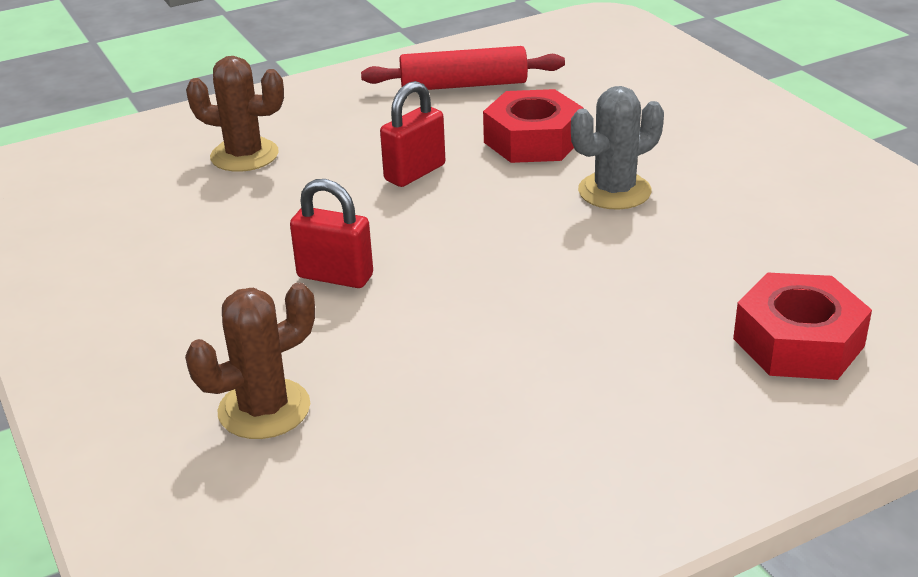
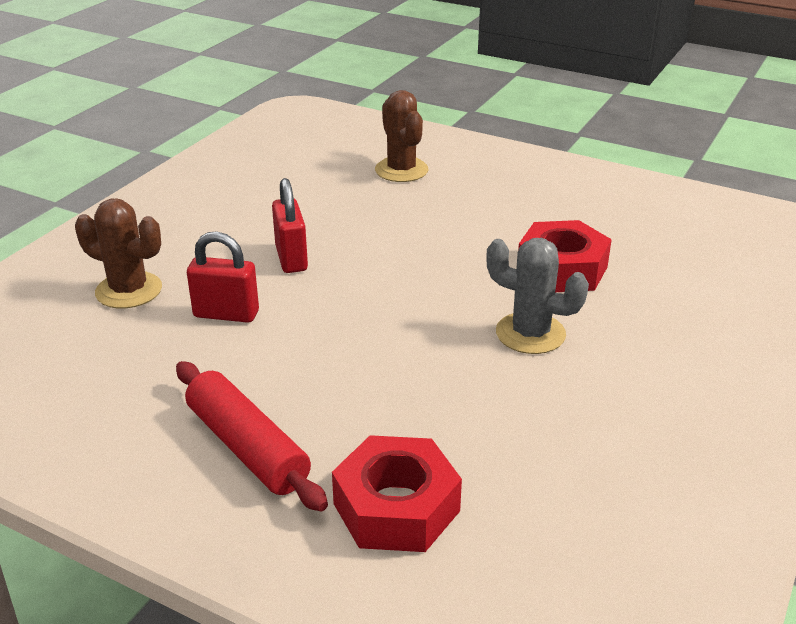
camera: 55 degrees right, 0 degrees up
red rolling pin [361,46,565,90] -> red rolling pin moved to [176,361,328,511]
red padlock [380,81,445,187] -> red padlock moved to [187,231,259,323]

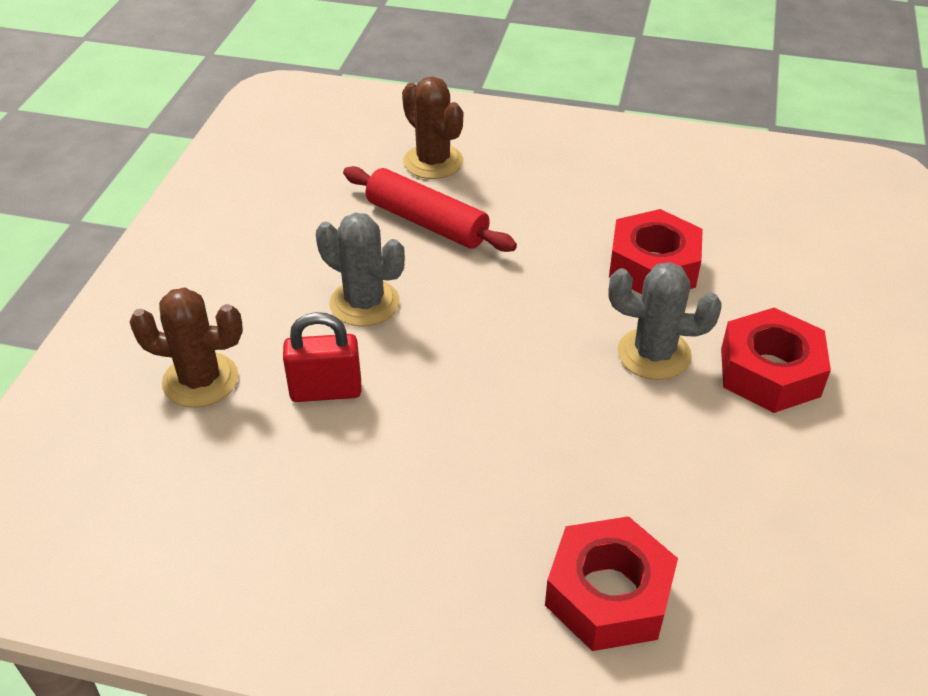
camera: 15 degrees left, 10 degrees up
red rolling pin [176,361,328,511] -> red rolling pin moved to [343,166,517,252]
red padlock [272,178,308,273] -> grey cactus [316,213,405,327]
none -> red nut [721,308,831,413]

